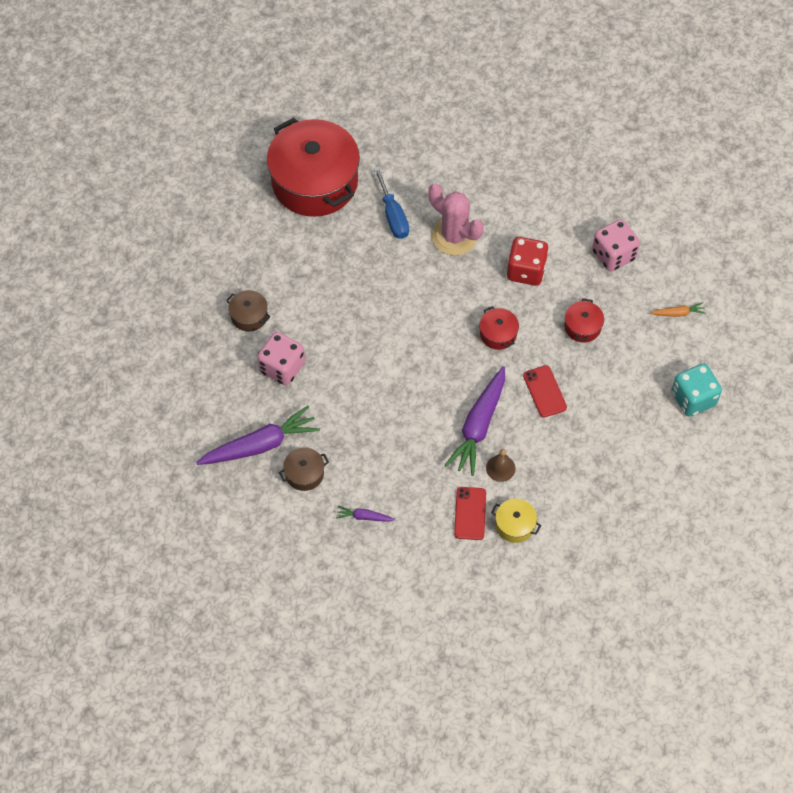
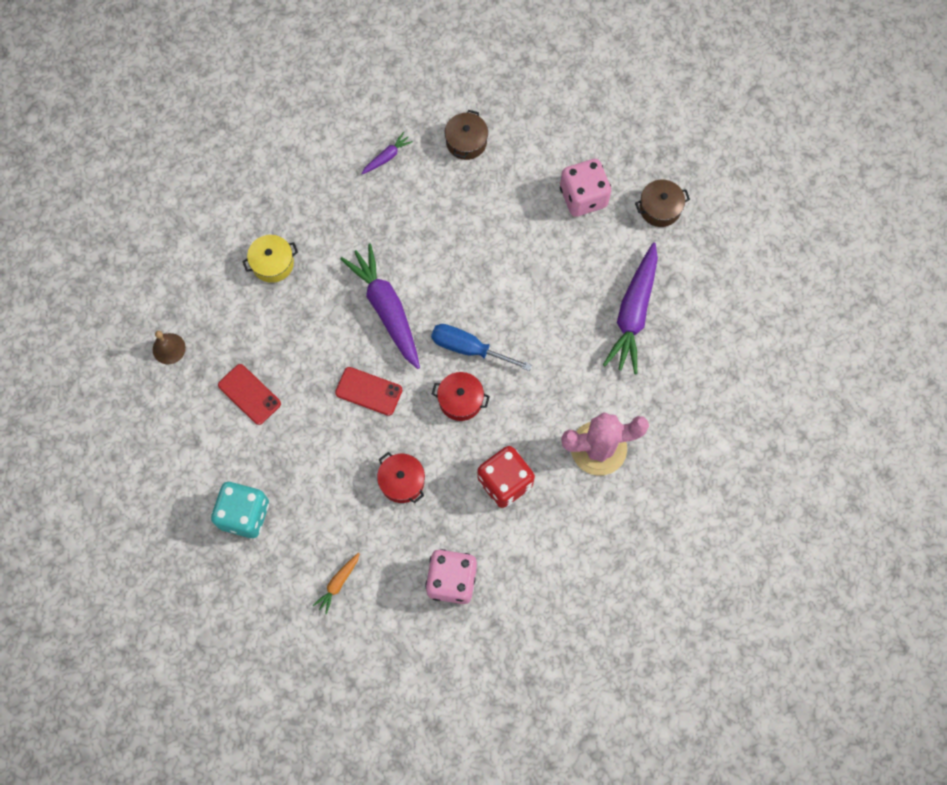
camera: 130 degrees right, 10 degrees up
purple carrot [196,406,320,465] -> purple carrot moved to [603,242,658,374]
red pot [267,118,360,217] -> none
blue screwdriver [374,167,409,239] -> blue screwdriver moved to [431,324,532,371]
red phone [454,487,486,540] -> red phone moved to [218,364,281,425]
brown bell [486,449,515,482] -> brown bell moved to [153,331,186,364]

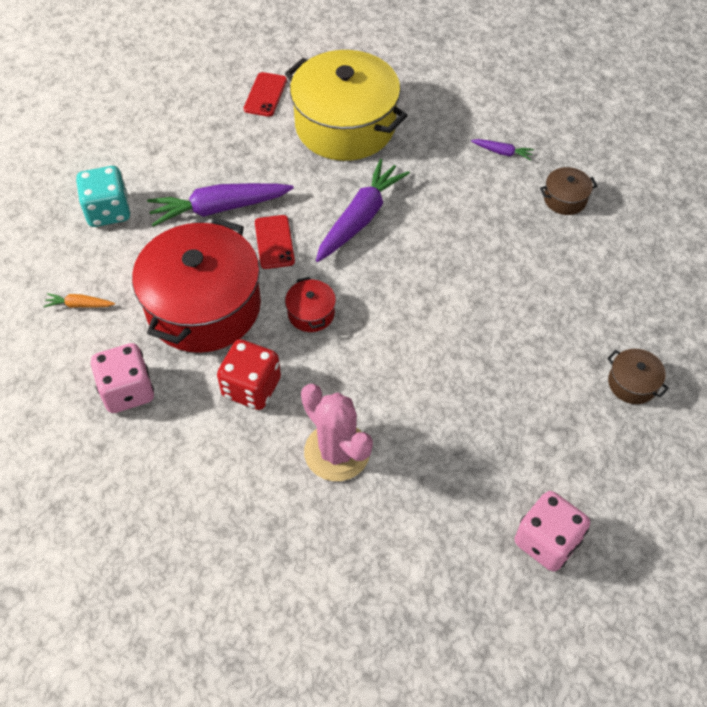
camera: 60 degrees right, 15 degrees down
brown bell [153,331,186,364] -> none
red phone [218,364,281,425] -> red phone moved to [244,72,287,117]
yellow pot [242,235,298,283] -> yellow pot [285,50,408,161], size x2.44
red pot [377,452,425,503] -> red pot [132,218,261,353], size x2.44
blue screwdriver [431,324,532,371] -> none
pink dice [560,159,611,217] -> pink dice moved to [514,491,590,572]
purple carrot [603,242,658,374] -> purple carrot moved to [147,183,294,227]

